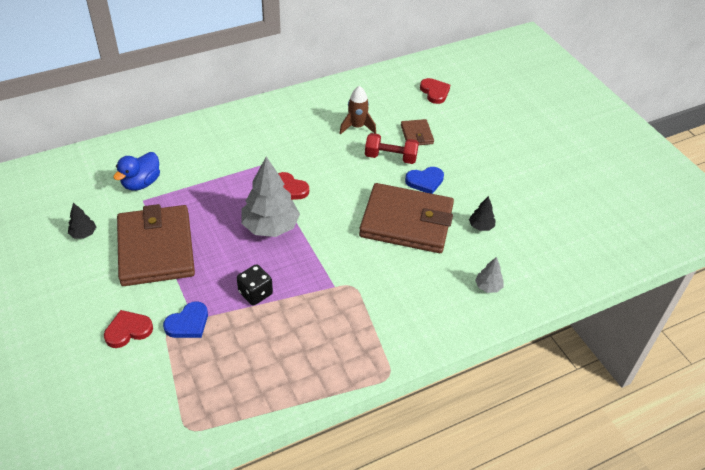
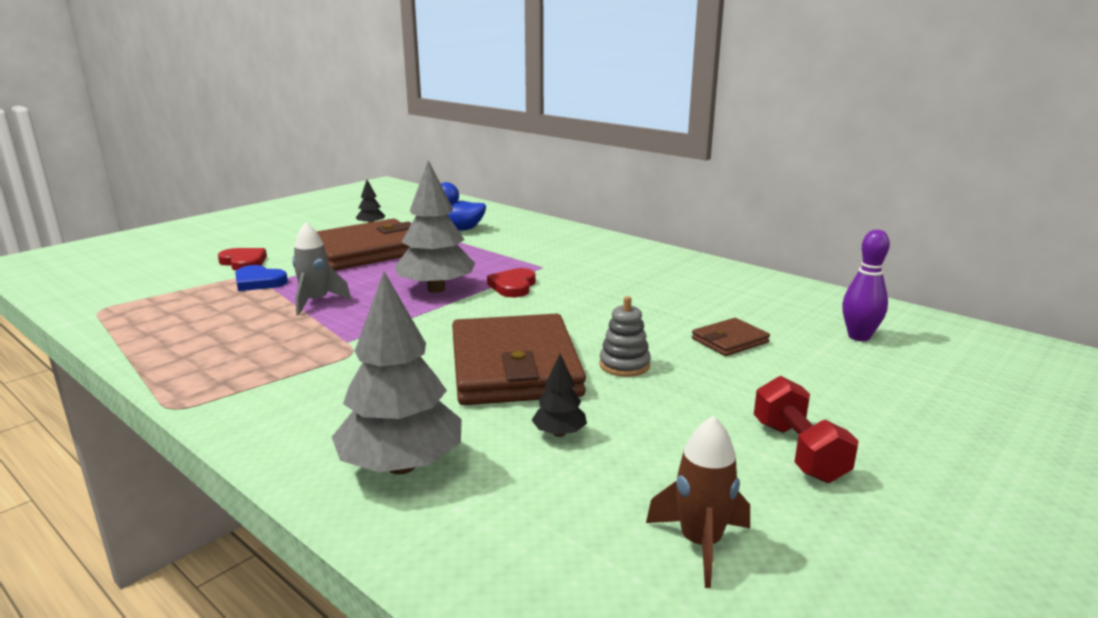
camera: 70 degrees right, 25 degrees down
black dice [237,264,273,305] -> grey rocket [292,222,351,315]
brown rocket [339,86,376,135] -> brown rocket moved to [646,416,750,588]
red dumbbell [365,133,419,164] -> red dumbbell moved to [754,376,858,483]
blue heart [405,167,444,194] -> grey stacking toy [599,296,651,377]
red heart [420,78,450,104] -> purple bowling pin [842,230,890,341]
grey tree [475,257,504,293] -> grey tree [332,271,462,475], size x2.15

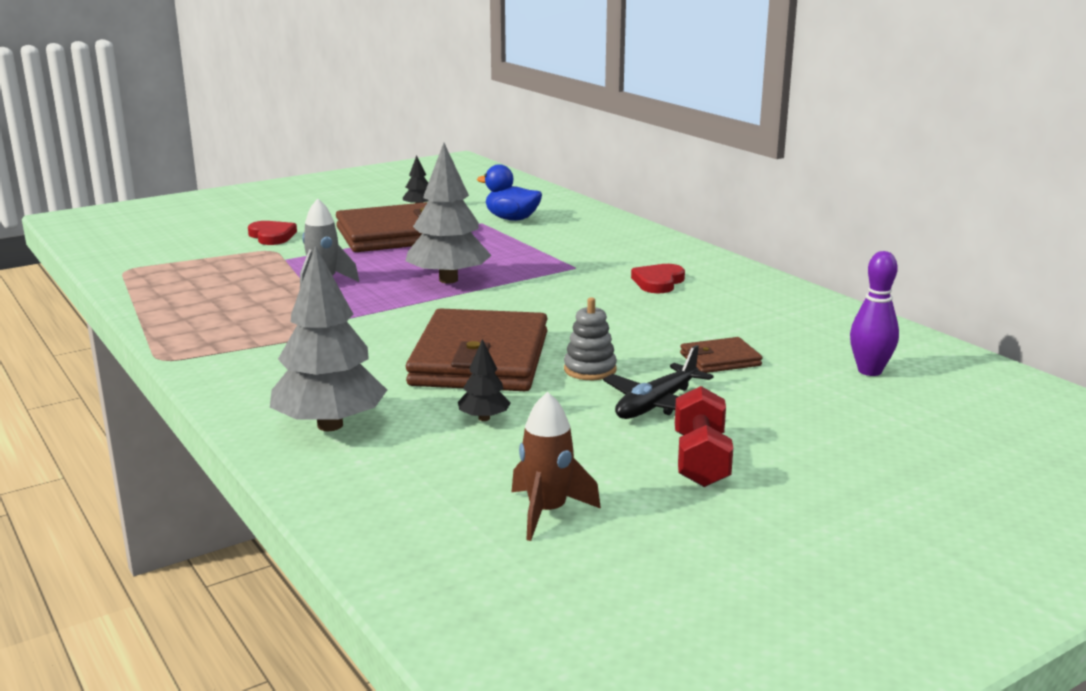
camera: 15 degrees right, 0 degrees up
blue heart [235,265,288,291] -> none
red heart [487,268,536,297] -> red heart moved to [631,264,685,293]
none -> black plane [603,345,714,419]

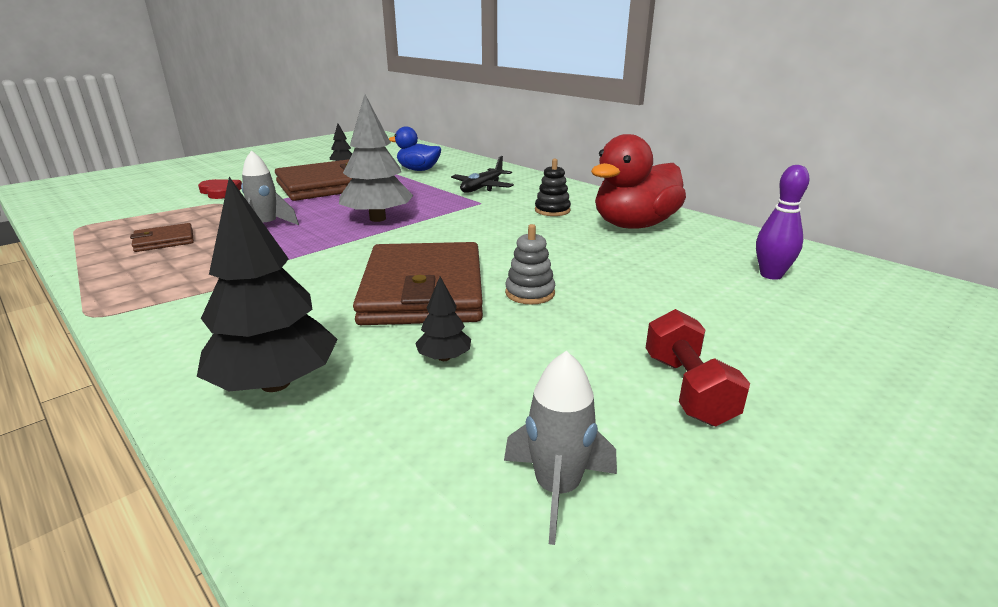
camera: 10 degrees left, 5 degrees up
grey tree [270,245,387,431] -> black tree [197,177,338,392]
brown rocket [512,392,601,541] -> grey rocket [504,351,617,545]
black plane [603,345,714,419] -> black plane moved to [451,156,514,193]
red heart [631,264,685,293] -> black stacking toy [535,159,571,216]
brown wallet [680,337,763,373] -> brown wallet moved to [130,223,194,252]
none -> red duck [591,134,686,229]

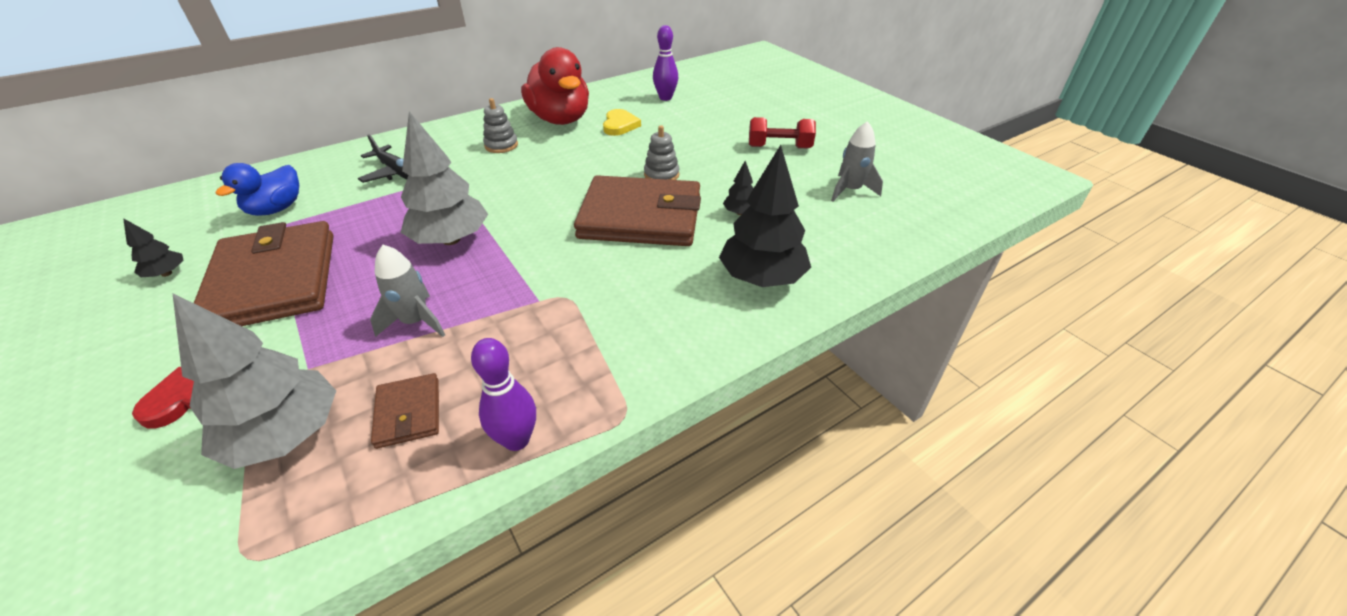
camera: 80 degrees left, 15 degrees up
black stacking toy [535,159,571,216] -> grey stacking toy [483,98,518,153]
none -> grey tree [172,293,336,469]
none -> purple bowling pin [471,338,536,451]
none -> yellow heart [603,109,641,136]

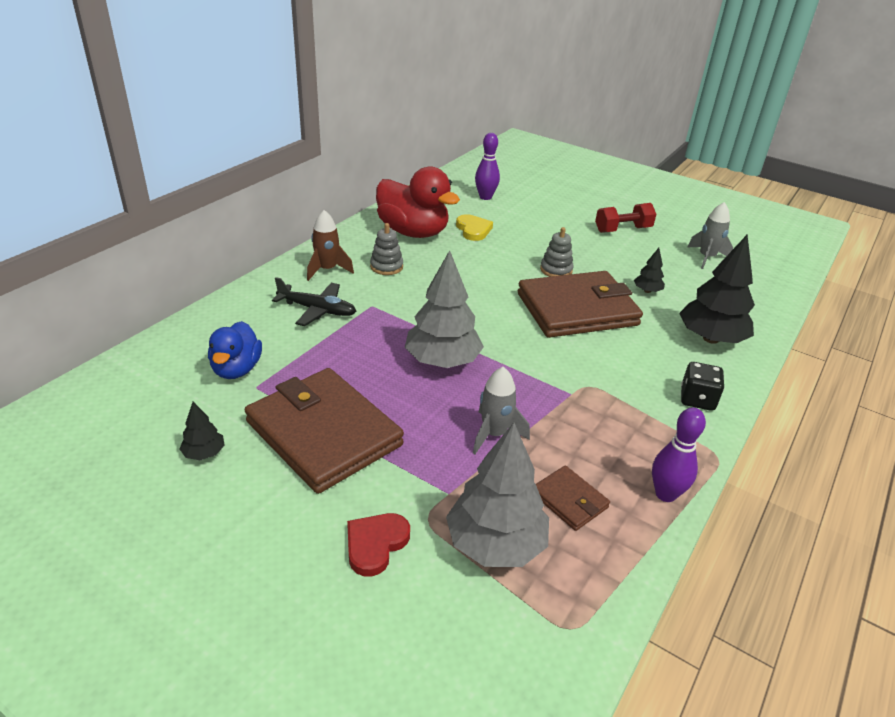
camera: 25 degrees left, 5 degrees down
none -> brown rocket [307,210,354,281]
none -> black dice [681,362,724,411]

